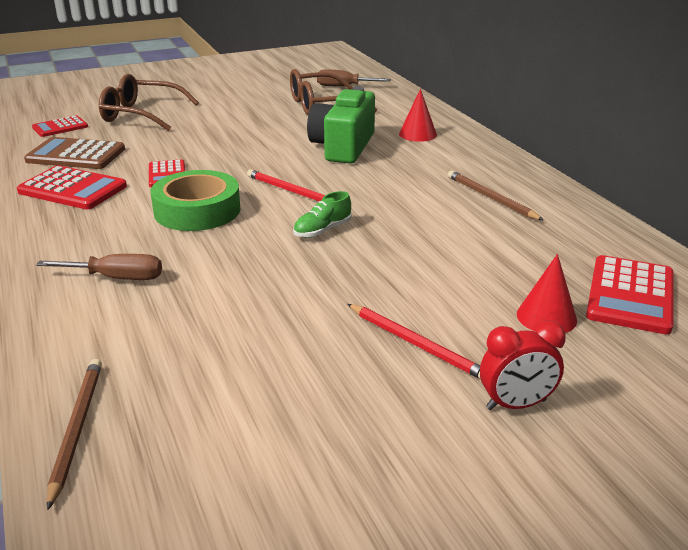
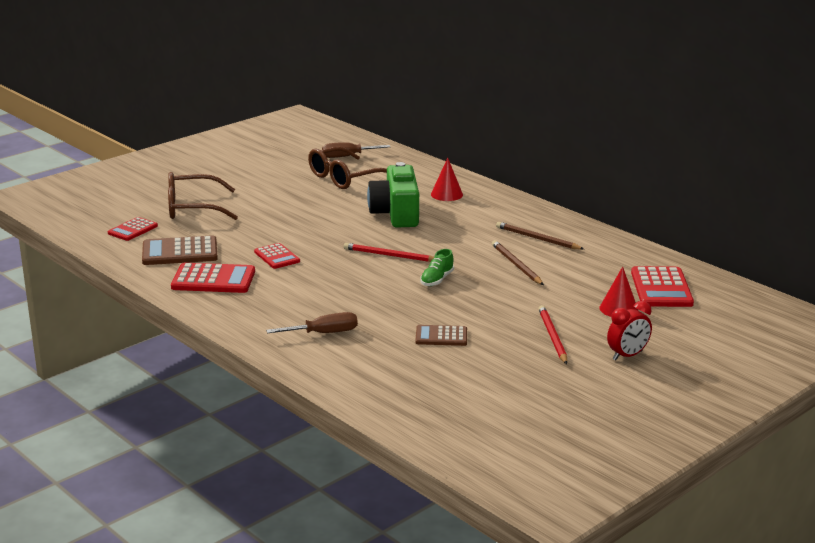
camera: 20 degrees left, 5 degrees down
brown pencil [47,359,102,510] -> brown pencil moved to [492,240,544,285]
green tape [150,170,240,231] -> none
red pencil [347,304,480,379] -> red pencil turned 120 degrees counterclockwise [538,305,567,364]
none -> brown calculator [415,325,467,346]

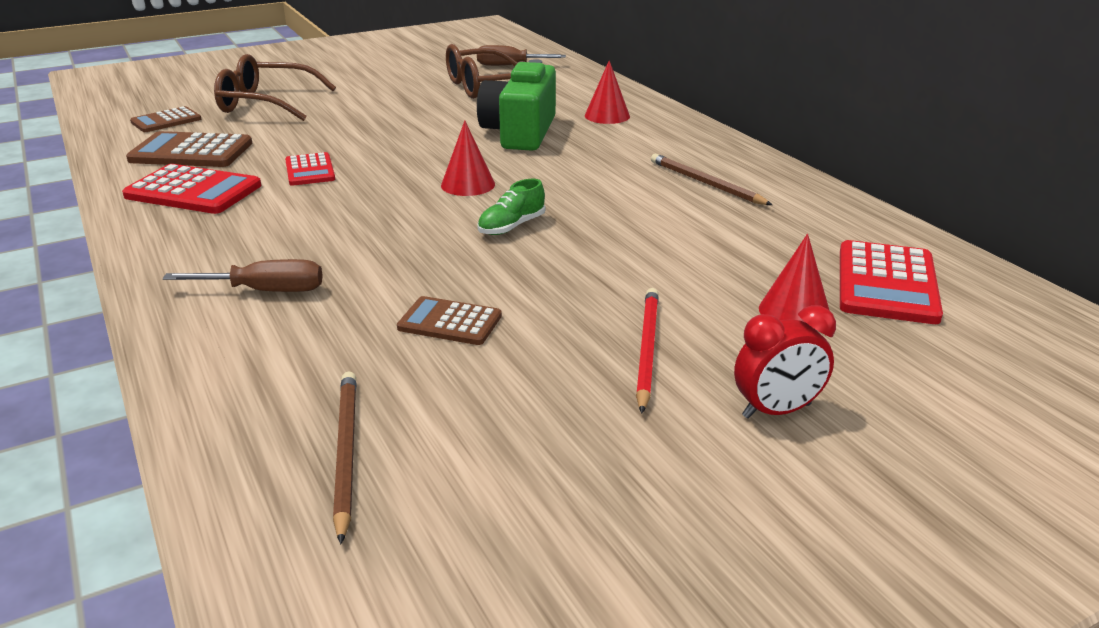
camera: 15 degrees right, 5 degrees up
red calculator [108,217,158,241] -> brown calculator [130,106,201,132]
red pencil [344,243,434,262] -> red cone [441,121,495,196]
brown pencil [492,240,544,285] -> brown pencil moved to [333,372,356,544]

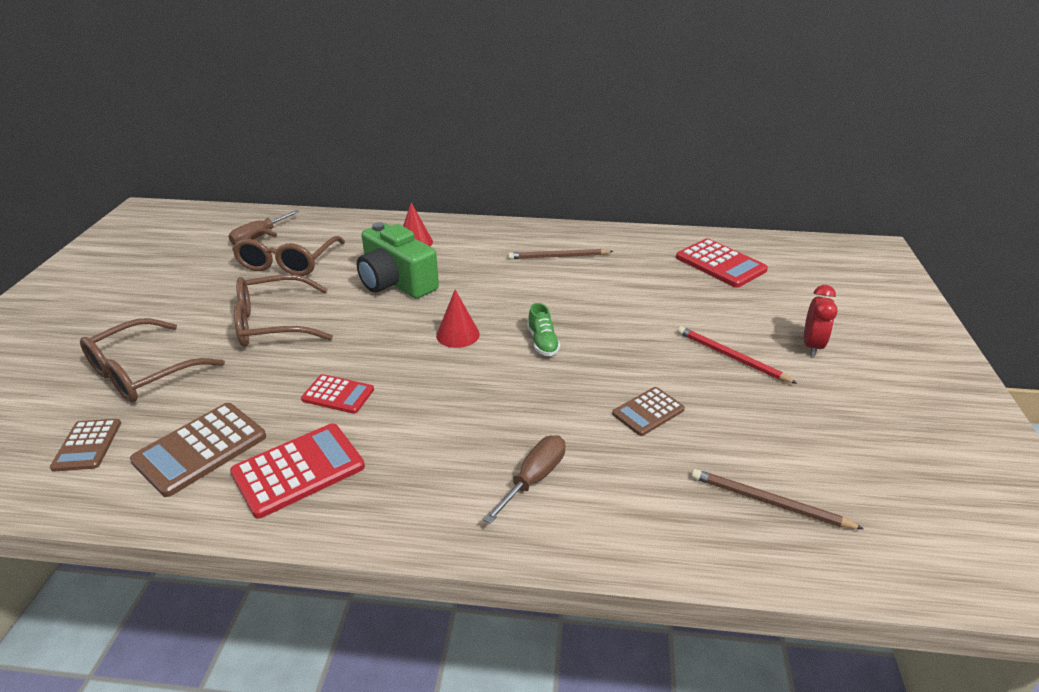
camera: 55 degrees left, 5 degrees up
red cone [759,234,830,323] -> none
none -> brown glasses [234,274,333,347]

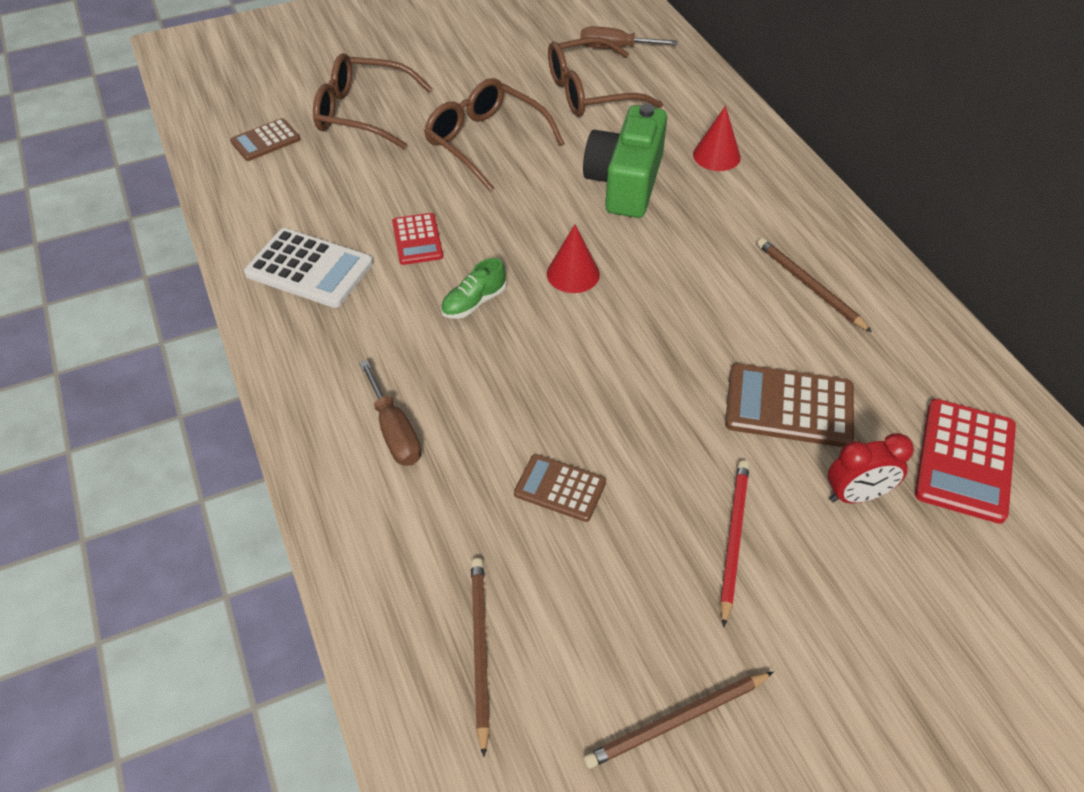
camera: 60 degrees right, 15 degrees up
brown calculator [130,403,266,497] -> brown calculator moved to [725,364,854,447]
red calculator [230,423,365,519] -> white calculator [244,228,373,308]
brown screwdriver [483,435,565,524] -> brown screwdriver turned 60 degrees clockwise [359,360,421,466]
green shoe [527,303,560,356] -> green shoe moved to [441,258,507,319]
red clock [804,285,838,356] -> red clock moved to [828,433,914,503]
none -> brown pencil [584,672,773,769]

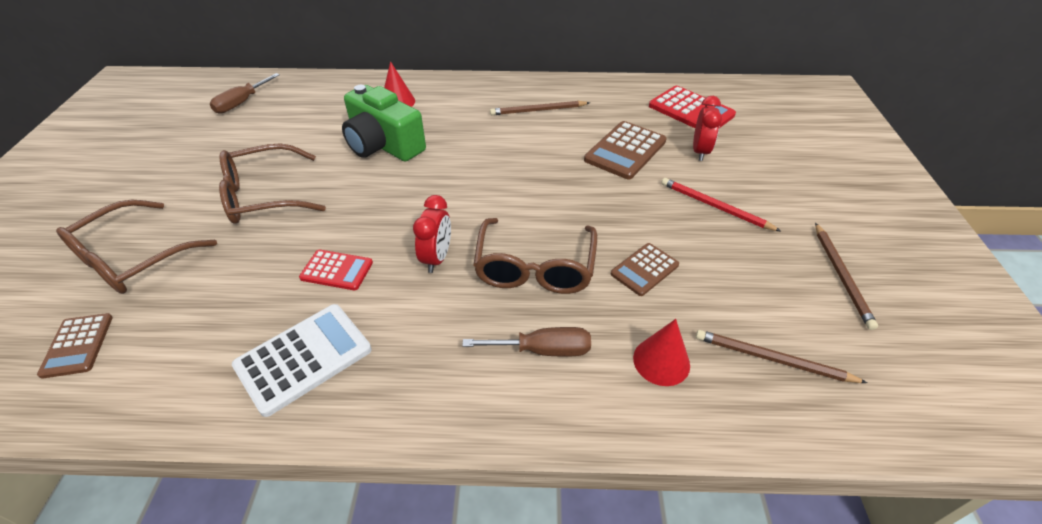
camera: 65 degrees left, 5 degrees down
green shoe [441,258,507,319] -> red clock [413,195,451,273]
red cone [547,224,600,293] -> red cone moved to [633,319,690,386]
brown glasses [548,37,663,117] -> brown glasses moved to [473,218,597,294]

